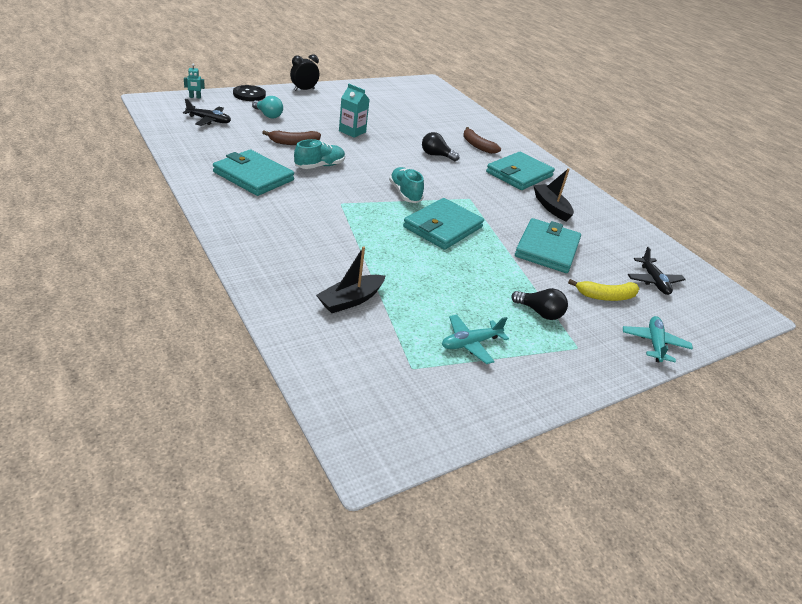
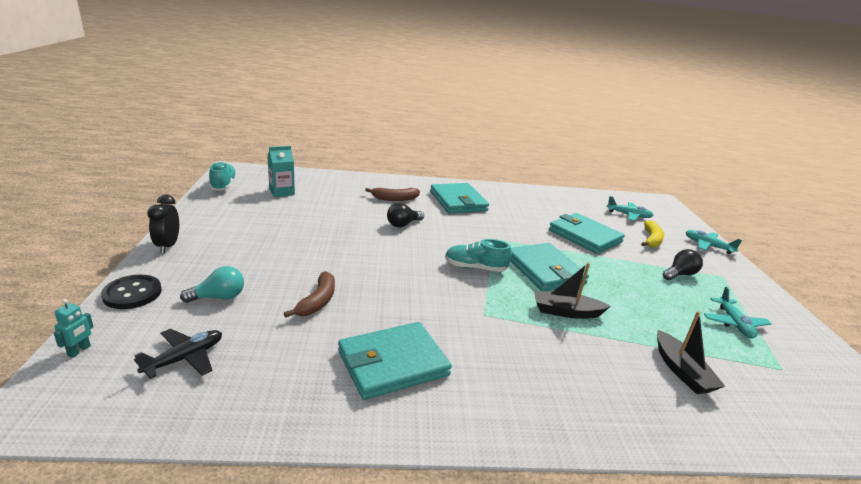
camera: 60 degrees left, 10 degrees down
turquoise shoe [294,139,345,169] -> turquoise shoe moved to [209,162,237,191]
turquoise carton [339,84,370,138] -> turquoise carton moved to [267,146,295,197]
black boat [533,168,574,221] -> black boat moved to [534,263,610,319]
black plane [627,247,686,295] -> turquoise plane [607,196,654,221]

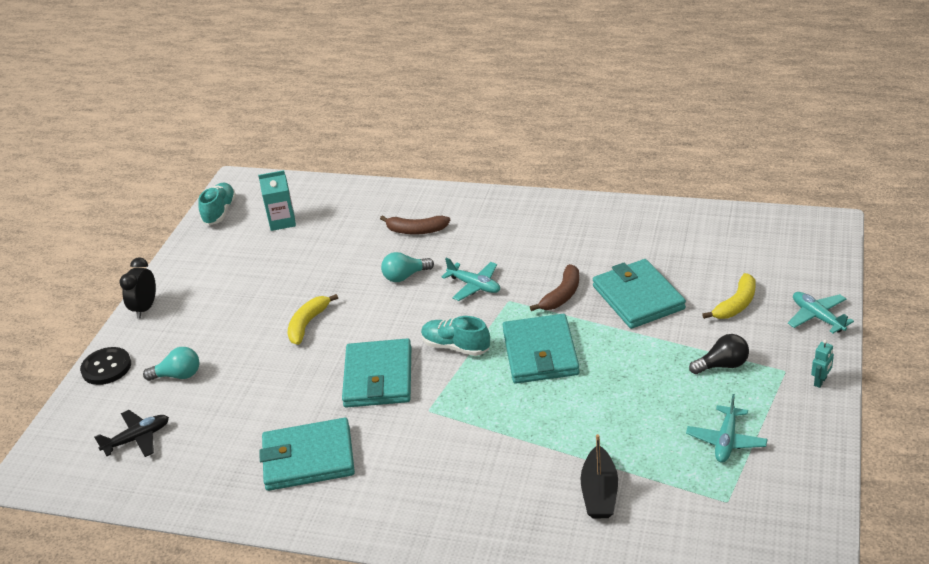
camera: 25 degrees right, 10 degrees up
turquoise robot [54,299,94,358] -> turquoise robot moved to [811,340,834,388]
brown banana [284,271,335,318] -> brown banana moved to [530,264,579,311]
black light bulb [387,203,424,227] -> turquoise light bulb [381,252,434,282]
turquoise wallet [430,183,489,213] -> turquoise wallet moved to [342,338,411,408]
black boat [534,263,610,319] -> none
turquoise plane [607,196,654,221] -> turquoise plane moved to [441,258,500,301]
none -> yellow banana [288,294,338,345]

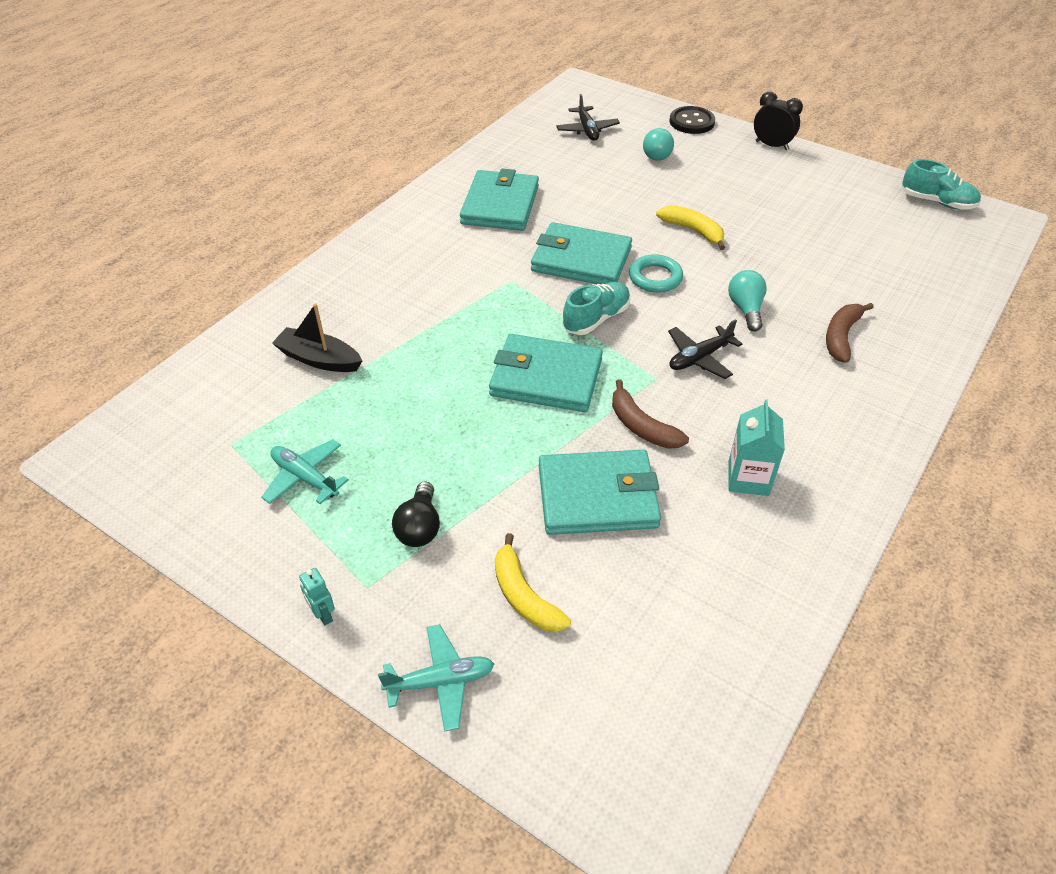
camera: 105 degrees right, 10 degrees up
turquoise carton [258,170,296,231] -> turquoise carton moved to [728,399,785,496]
turquoise plane [441,258,500,301] -> black plane [668,319,742,379]
none -> turquoise ring [629,254,683,293]

